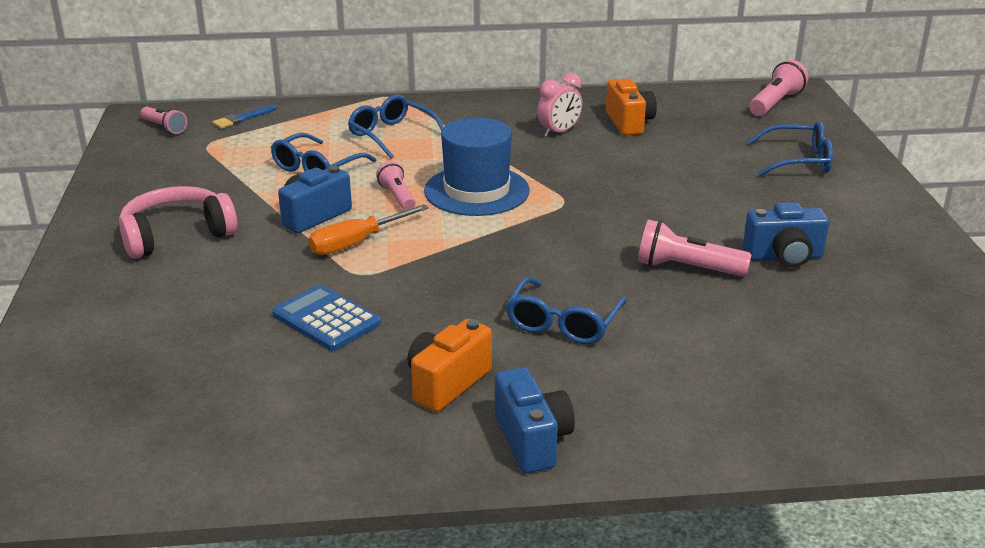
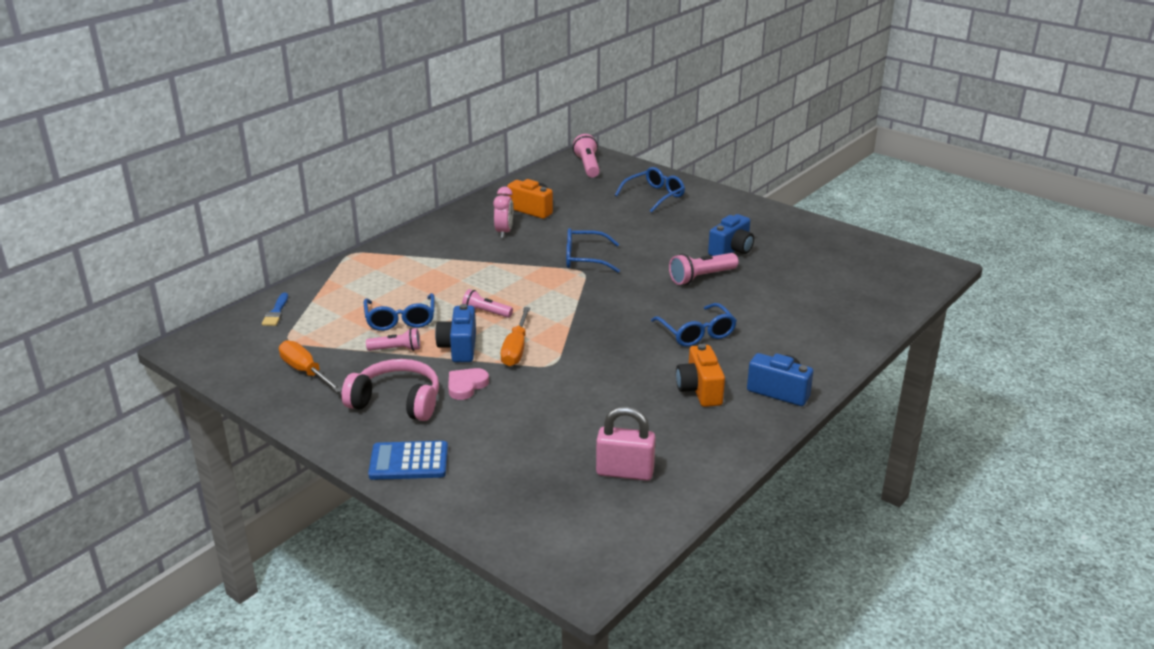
camera: 45 degrees left, 0 degrees up
pink headphones [119,186,238,259] -> pink headphones turned 90 degrees clockwise [341,359,439,421]
pink flashlight [140,107,187,134] -> pink flashlight moved to [366,328,420,351]
blue calculator [272,285,381,351] -> blue calculator moved to [368,441,448,480]
blue glasses [348,94,444,159] -> blue glasses moved to [566,228,620,273]
blue hat [424,117,530,216] -> none
none -> orange screwdriver [279,340,342,392]
none -> pink heart [448,368,489,400]
none -> pink padlock [596,406,656,481]

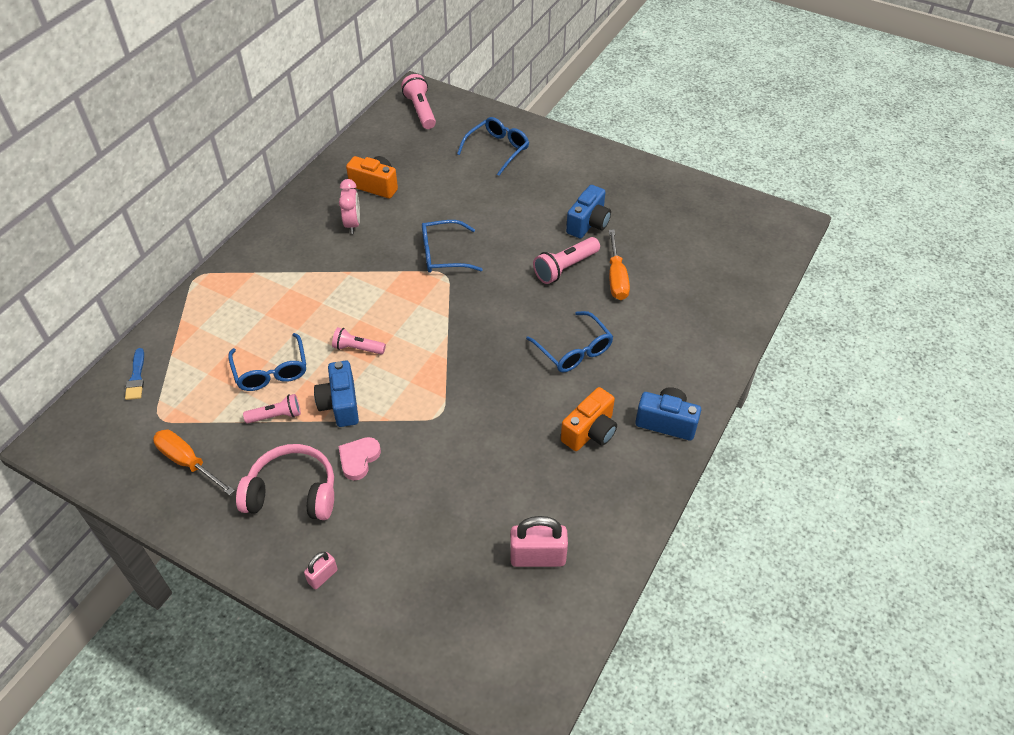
camera: 10 degrees left, 20 degrees up
blue calculator [368,441,448,480] -> pink padlock [304,552,338,589]
orange screwdriver [501,307,530,366] -> orange screwdriver moved to [609,230,630,300]
orange camera [676,344,725,407] -> orange camera turned 120 degrees counterclockwise [561,387,617,451]

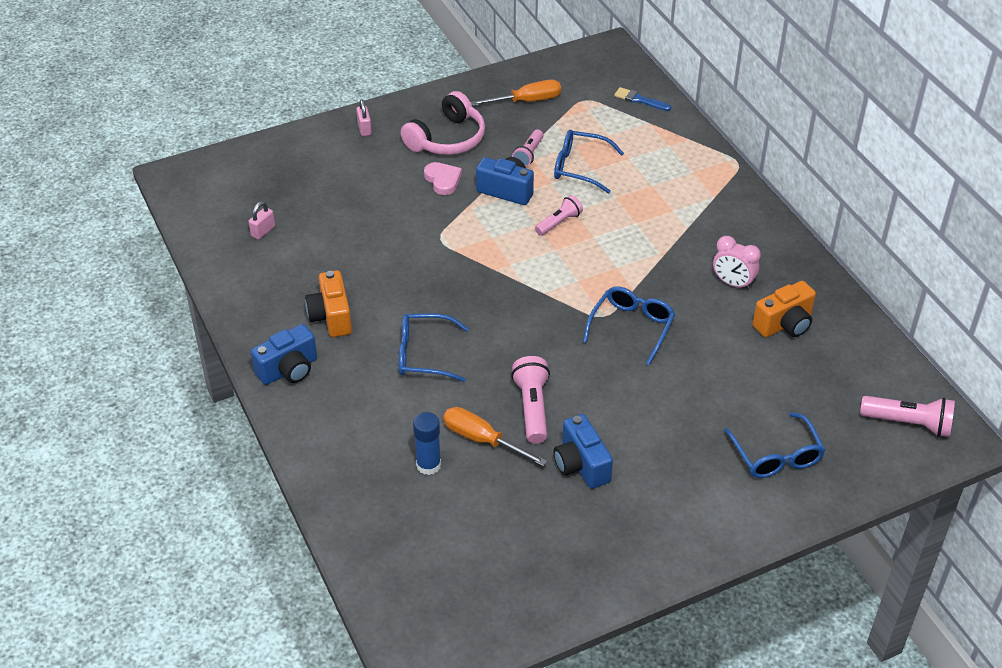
camera: 125 degrees right, 5 degrees down
pink padlock [510,516,568,567] -> pink padlock [249,201,275,240], size x0.55
none -> blue glue stick [413,412,441,475]

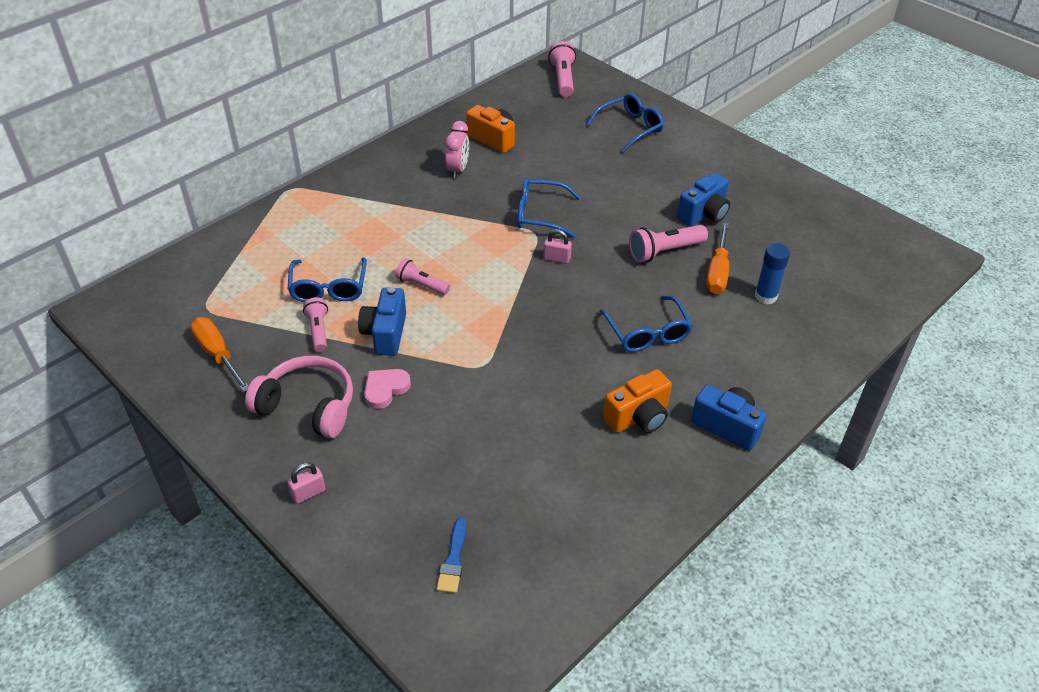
camera: 110 degrees left, 0 degrees up
pink padlock [249,201,275,240] -> pink padlock moved to [543,229,572,264]
pink flashlight [512,129,543,167] -> pink flashlight turned 105 degrees counterclockwise [303,297,328,352]
blue brush [614,87,671,111] -> blue brush moved to [436,517,466,593]

